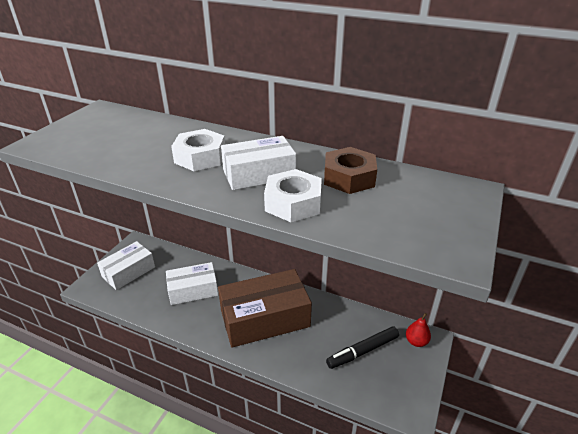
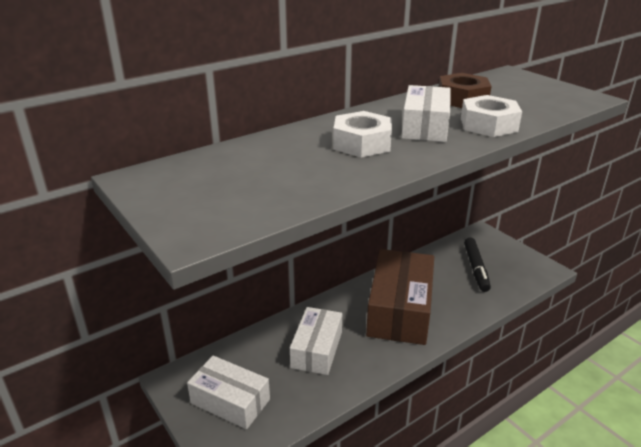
camera: 60 degrees left, 5 degrees down
white box [97,241,155,290] -> white box turned 45 degrees counterclockwise [187,355,270,429]
red pear [406,313,431,347] -> none

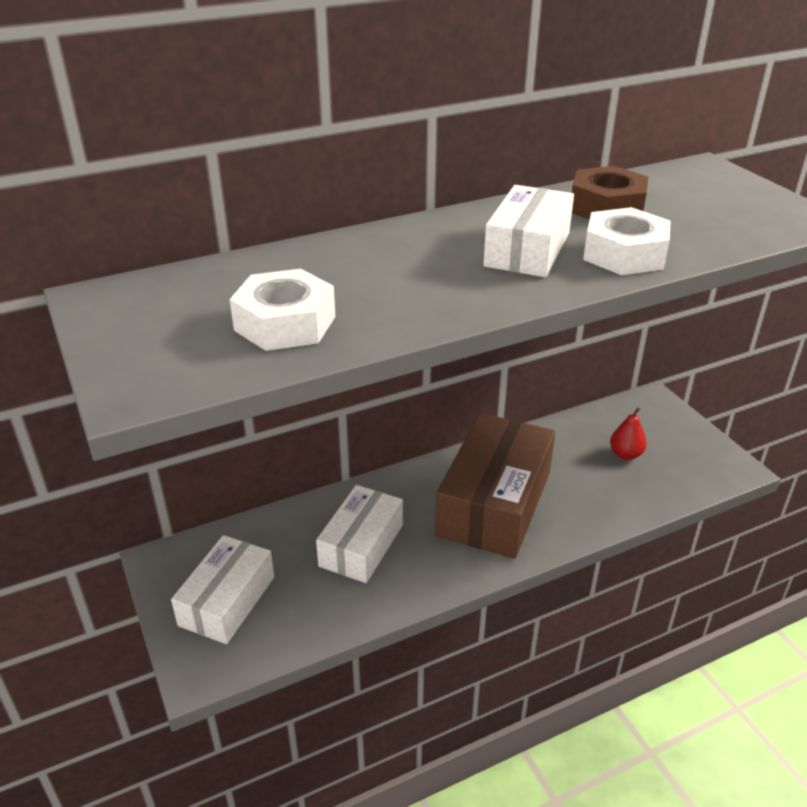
camera: 10 degrees right, 5 degrees up
white box [187,355,270,429] -> white box turned 75 degrees clockwise [171,535,274,644]
white nut [333,111,392,158] -> white nut moved to [230,269,335,351]
black marker [464,237,491,292] -> red pear [610,407,647,460]

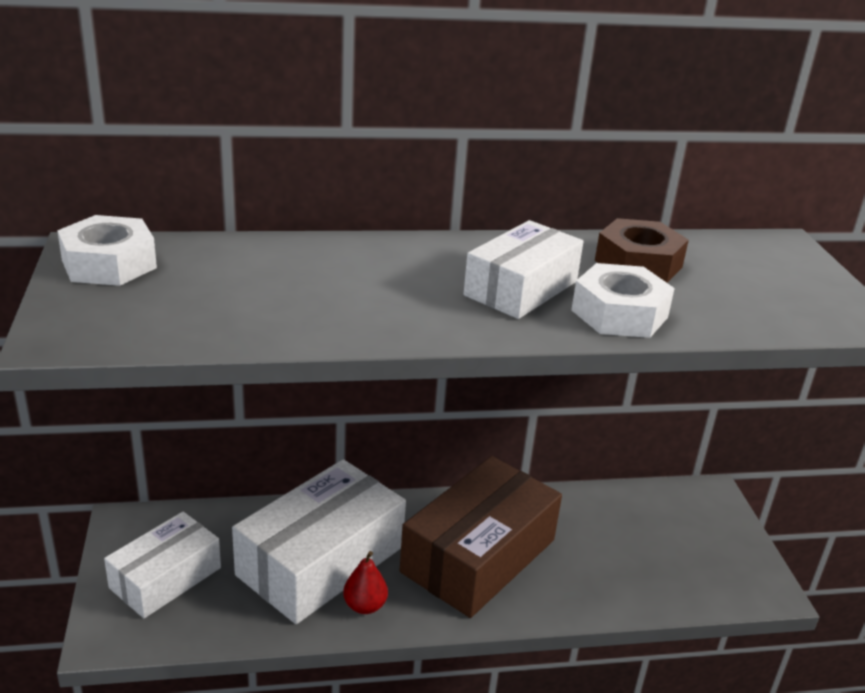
camera: 15 degrees right, 5 degrees down
white nut [230,269,335,351] -> white nut moved to [57,215,157,286]
white box [316,485,403,583] -> white box [232,459,406,624], size x1.62
red pear [610,407,647,460] -> red pear moved to [343,551,388,614]

